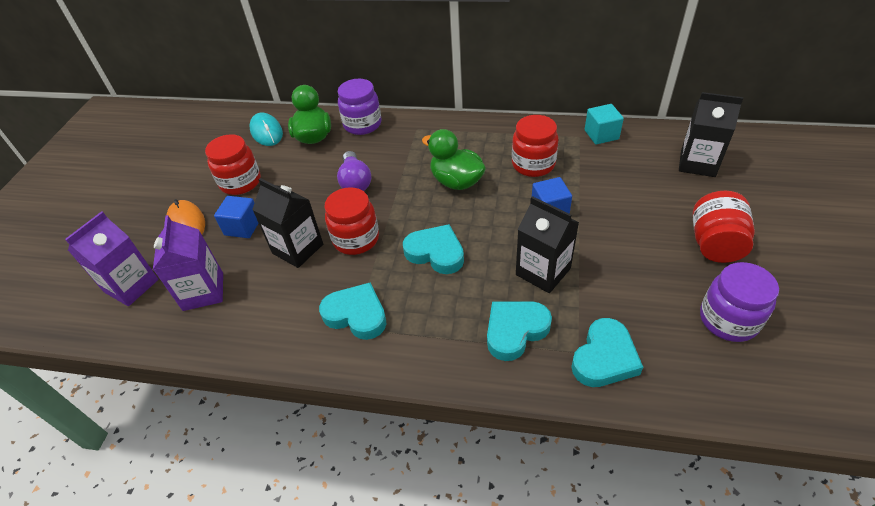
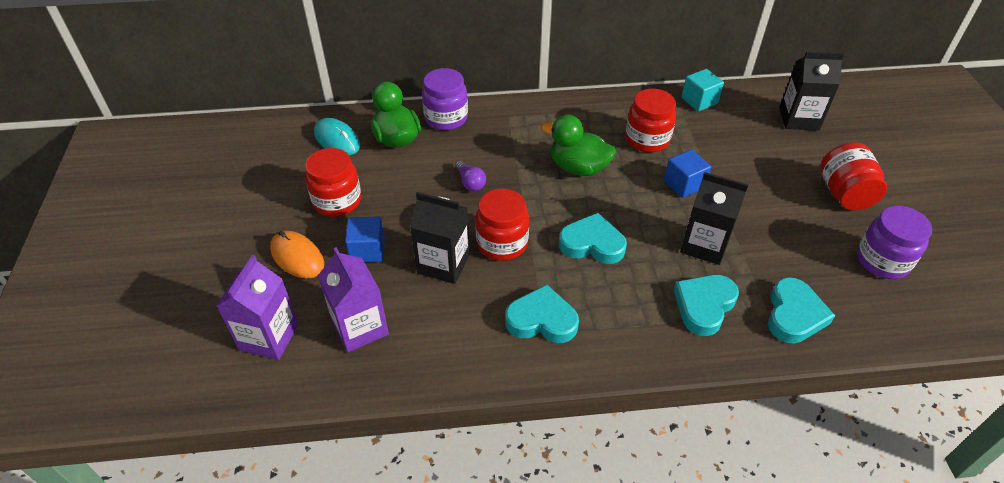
camera: 20 degrees left, 0 degrees up
purple light bulb [337,151,371,191] -> purple light bulb [455,161,486,191], size x0.67

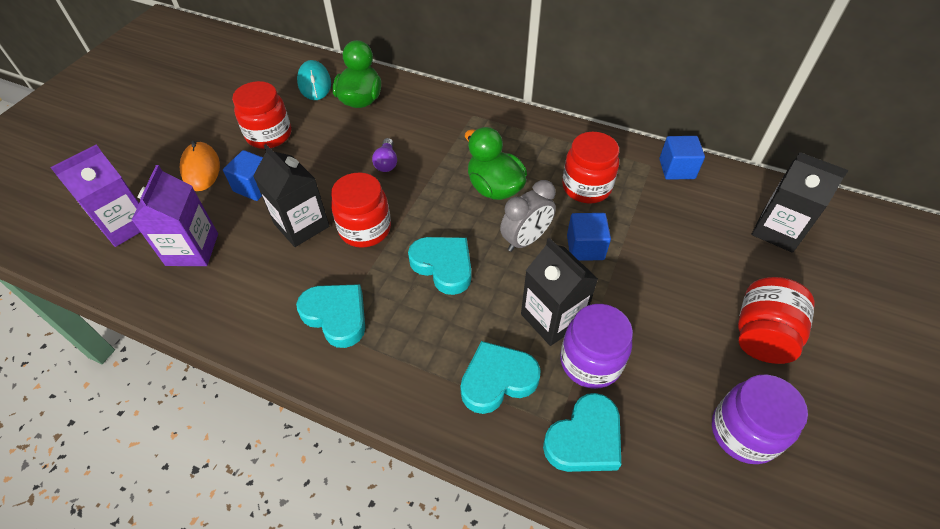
camera: 30 degrees right, 5 degrees up
purple jar [422,68,468,130] -> purple jar moved to [560,304,633,389]
turquoise cube [682,69,724,111] -> blue cube [659,136,705,180]
none -> grey clock [500,180,556,252]

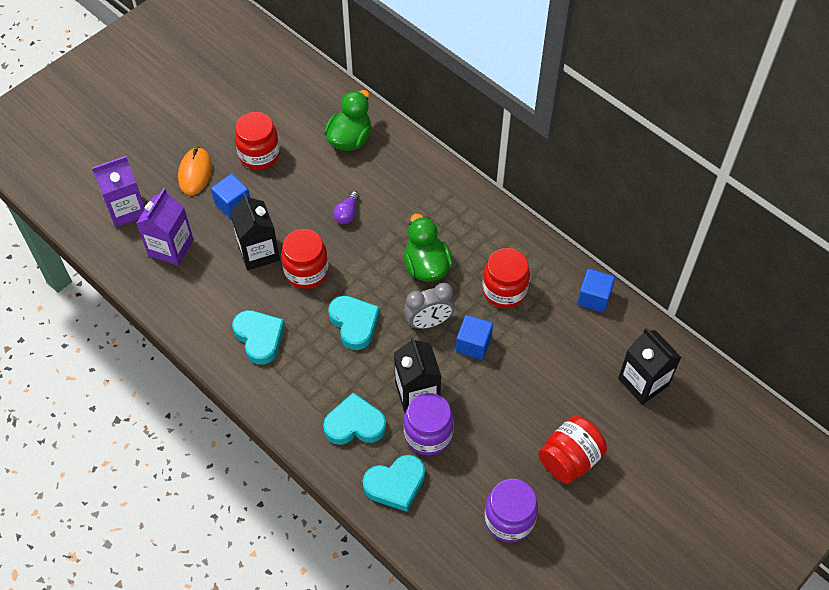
camera: 20 degrees right, 5 degrees up
turquoise mouse [297,60,331,100] -> none

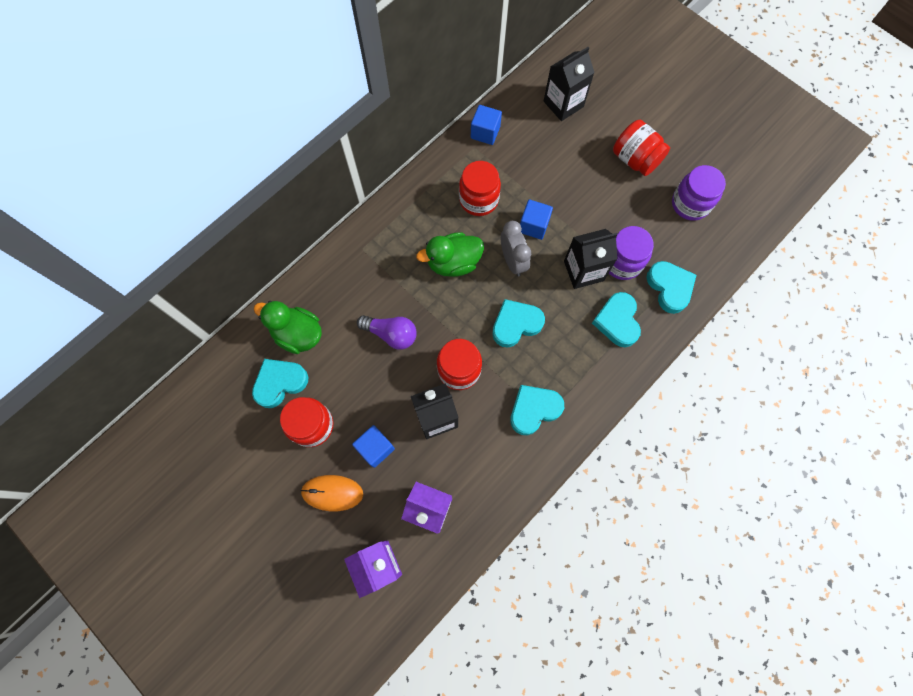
camera: 90 degrees left, 15 degrees up
purple light bulb [333,191,359,224] -> purple light bulb [357,315,417,350], size x1.50
none -> turquoise heart [252,359,308,408]

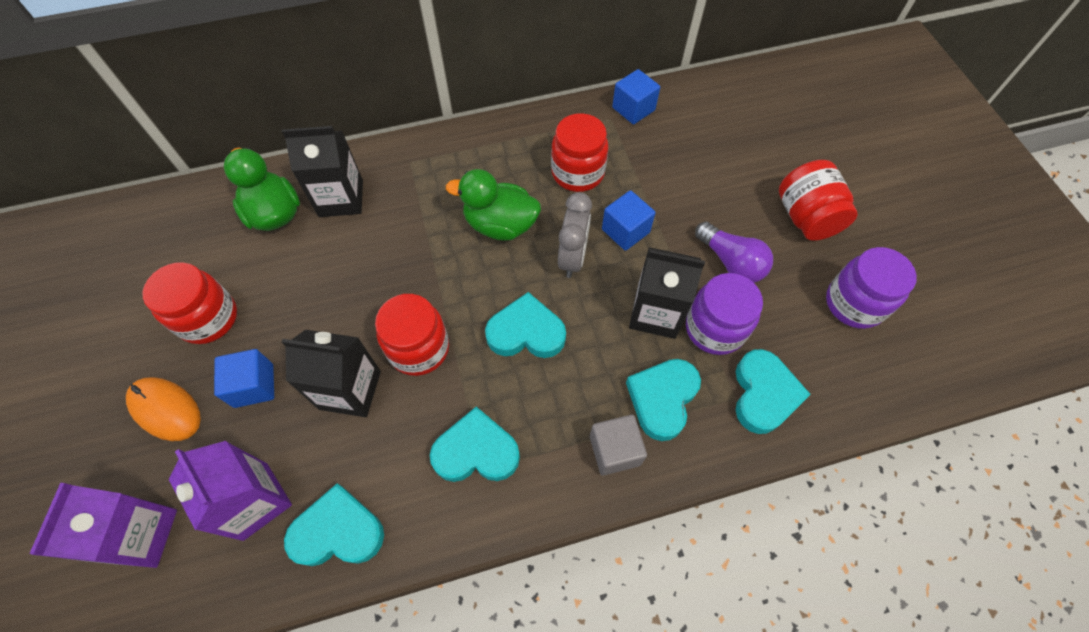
camera: 30 degrees right, 10 degrees down
turquoise heart [252,359,308,408] -> turquoise heart moved to [284,483,384,566]
purple light bulb [357,315,417,350] -> purple light bulb moved to [695,222,773,283]
black carton [544,47,595,121] -> black carton moved to [282,126,363,217]
none -> grey cube [590,415,647,476]

